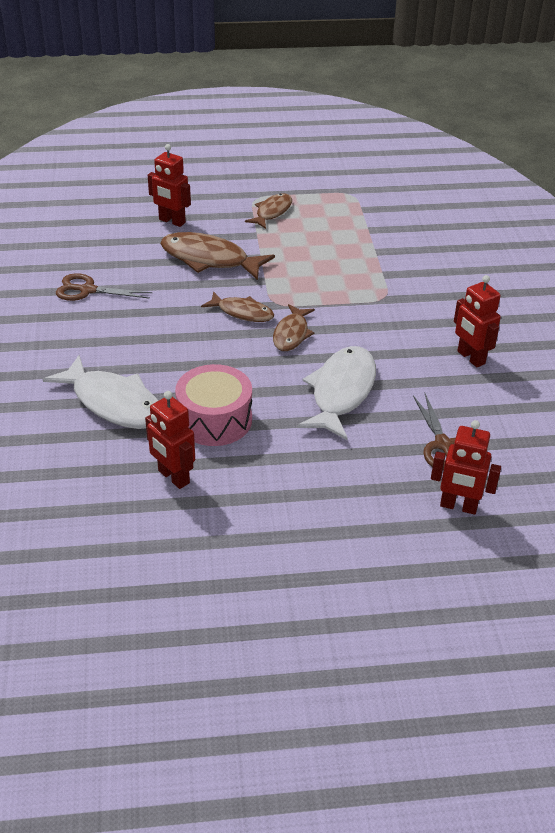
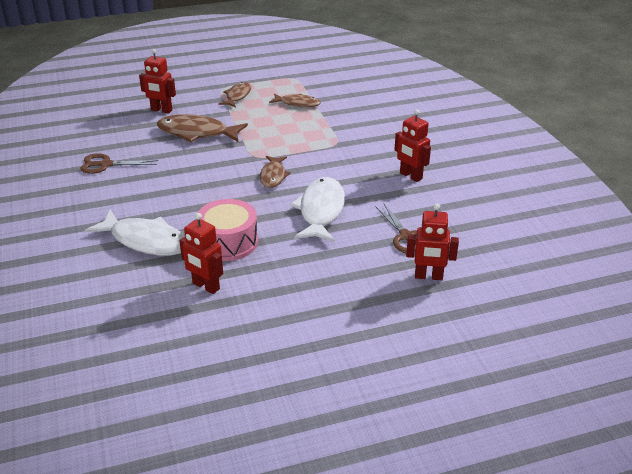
camera: 10 degrees left, 5 degrees down
brown fish [201,291,275,322] -> brown fish moved to [269,93,321,107]

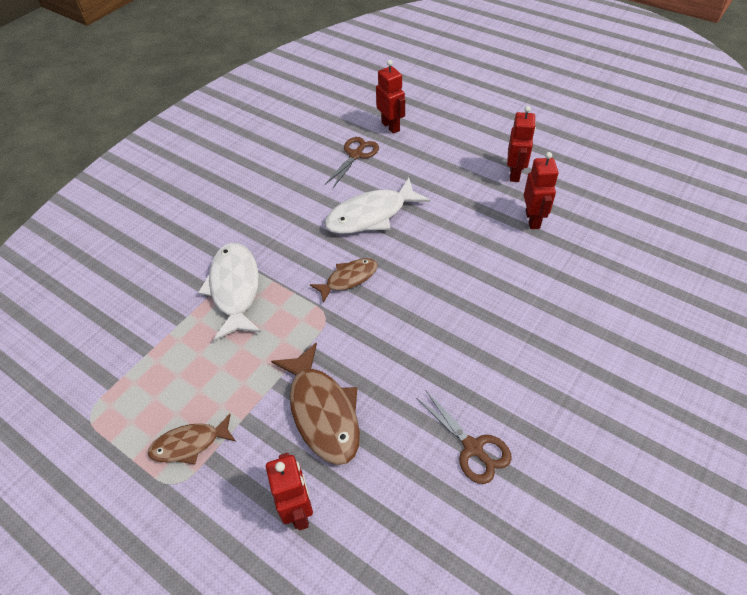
camera: 125 degrees left, 15 degrees up
white fish [85,209,185,256] -> white fish moved to [198,243,261,341]
pink drum [198,199,258,261] -> none
brown fish [269,93,321,107] -> none
red robot [394,109,431,182] -> red robot moved to [507,106,536,182]

